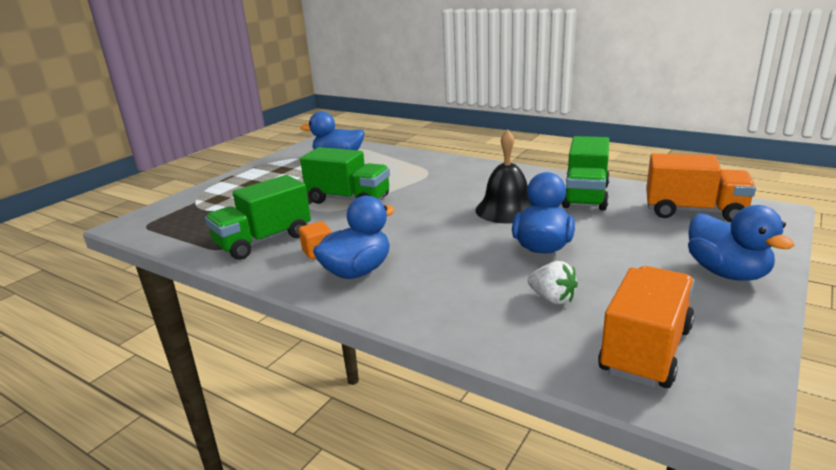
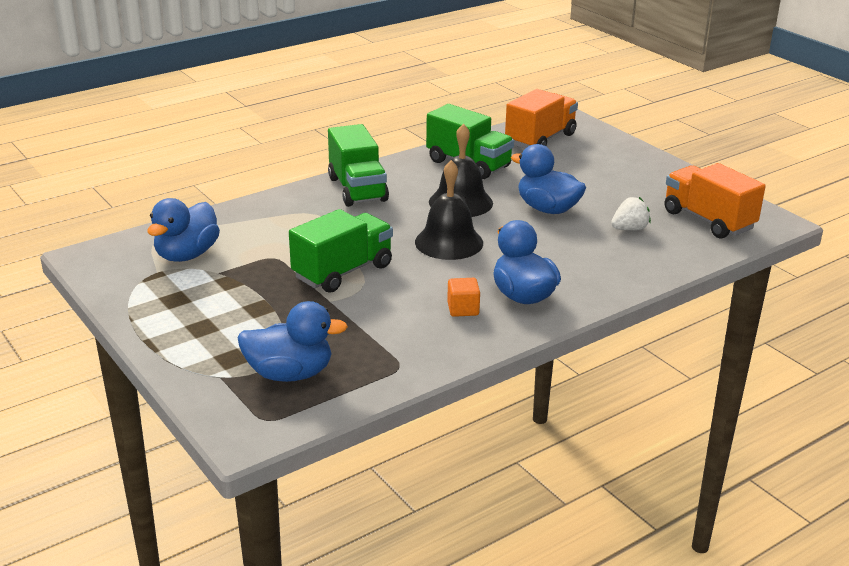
camera: 70 degrees left, 5 degrees up
green truck [205,175,311,260] -> green truck moved to [328,124,389,207]
blue duck [688,205,794,281] -> blue duck moved to [237,301,348,382]
none -> black bell [415,160,483,260]

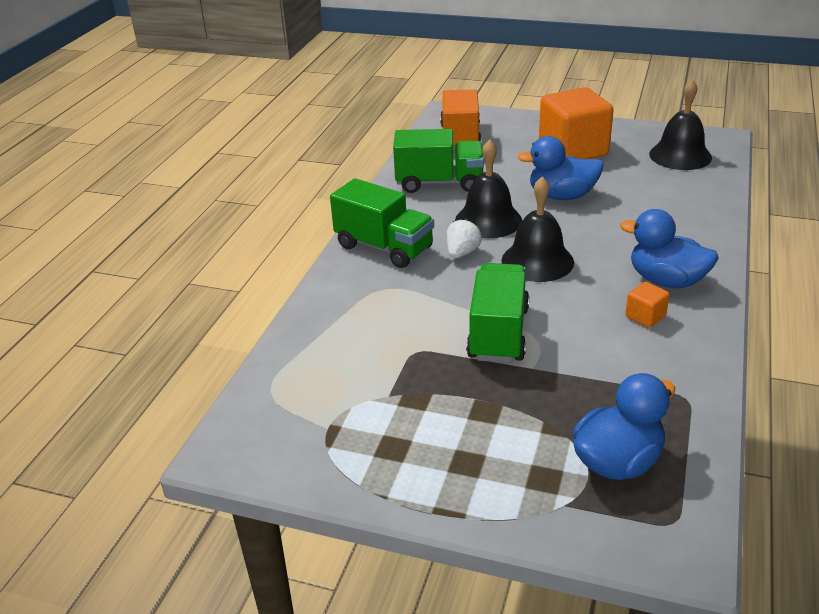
camera: 35 degrees left, 5 degrees up
blue duck [147,198,220,262] -> none
white strawberry [611,197,651,230] -> white strawberry moved to [447,218,482,258]
orange truck [664,163,766,239] -> black bell [649,79,712,170]
none -> orange cube [539,87,614,159]

